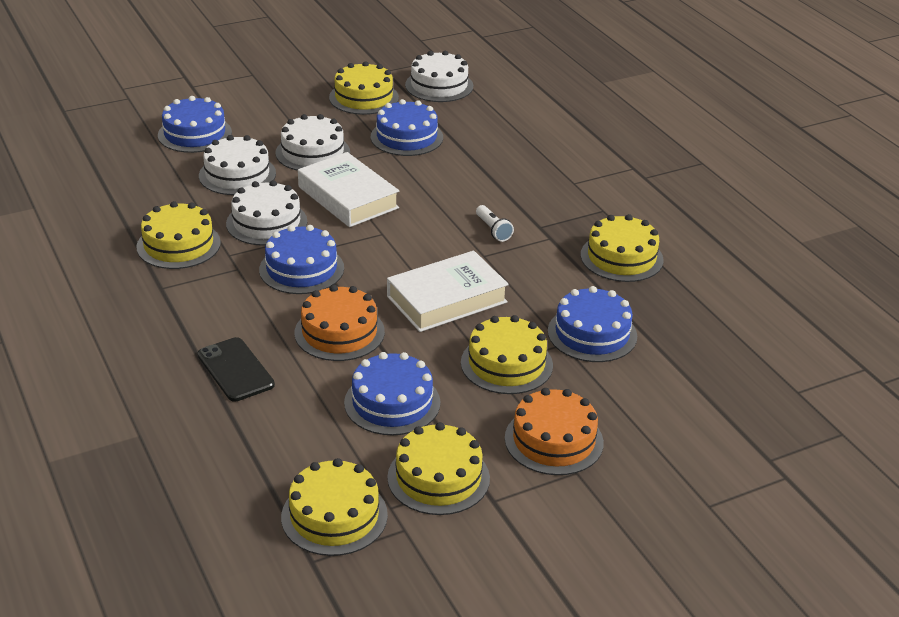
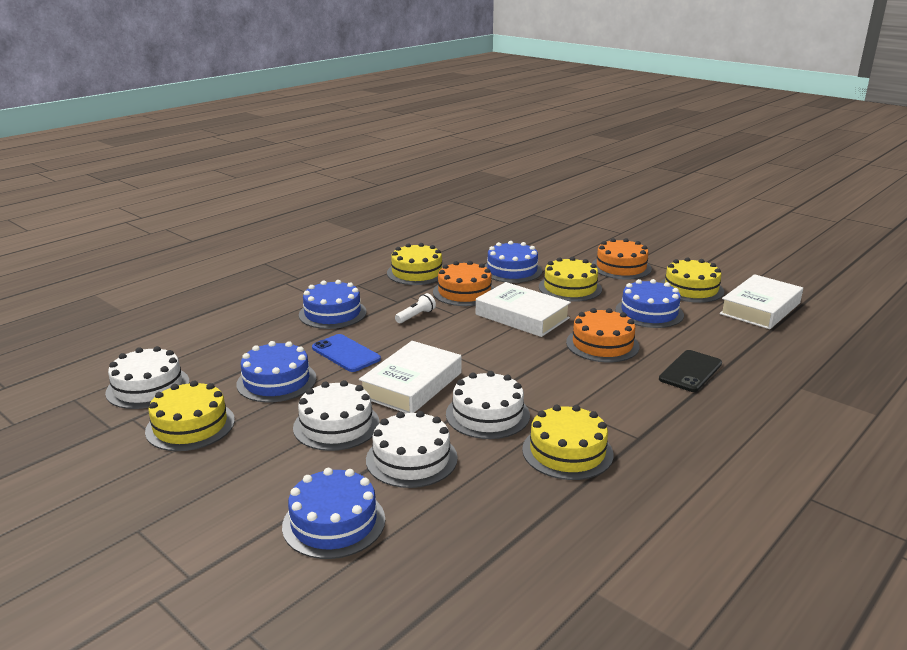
camera: 110 degrees left, 10 degrees down
blue cake [259,225,344,294] -> blue cake moved to [299,280,366,329]
yellow cake [281,458,388,556] -> white book [720,274,803,329]
none -> blue phone [312,334,381,372]
none -> orange cake [433,261,494,306]

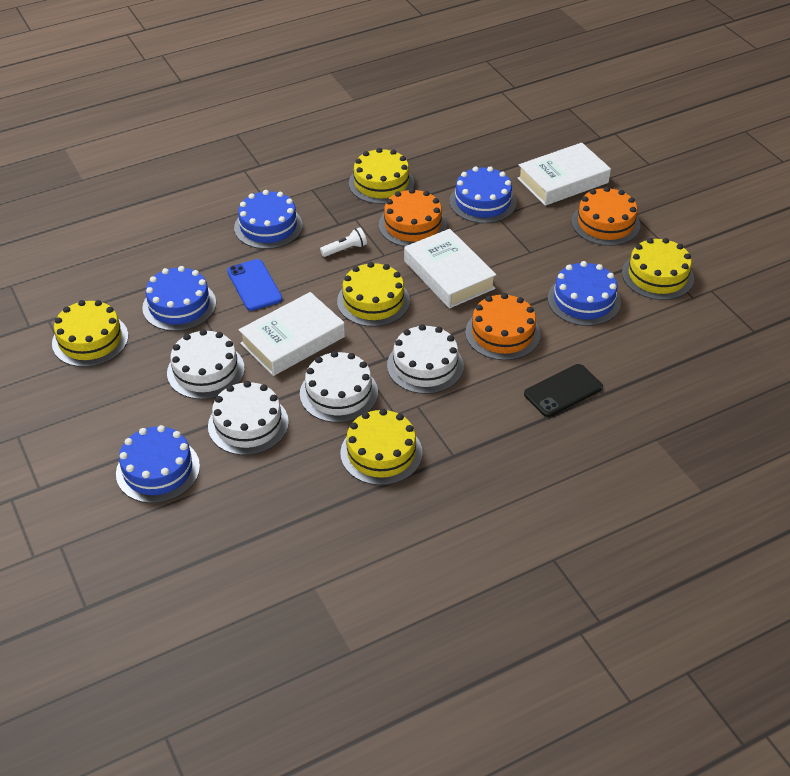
camera: 20 degrees right, 20 degrees up
white cake [105,346,189,409] -> white cake moved to [387,324,464,394]
yellow cake [539,257,602,302] -> yellow cake moved to [337,262,410,327]
white book [720,274,803,329] -> white book moved to [517,143,611,206]

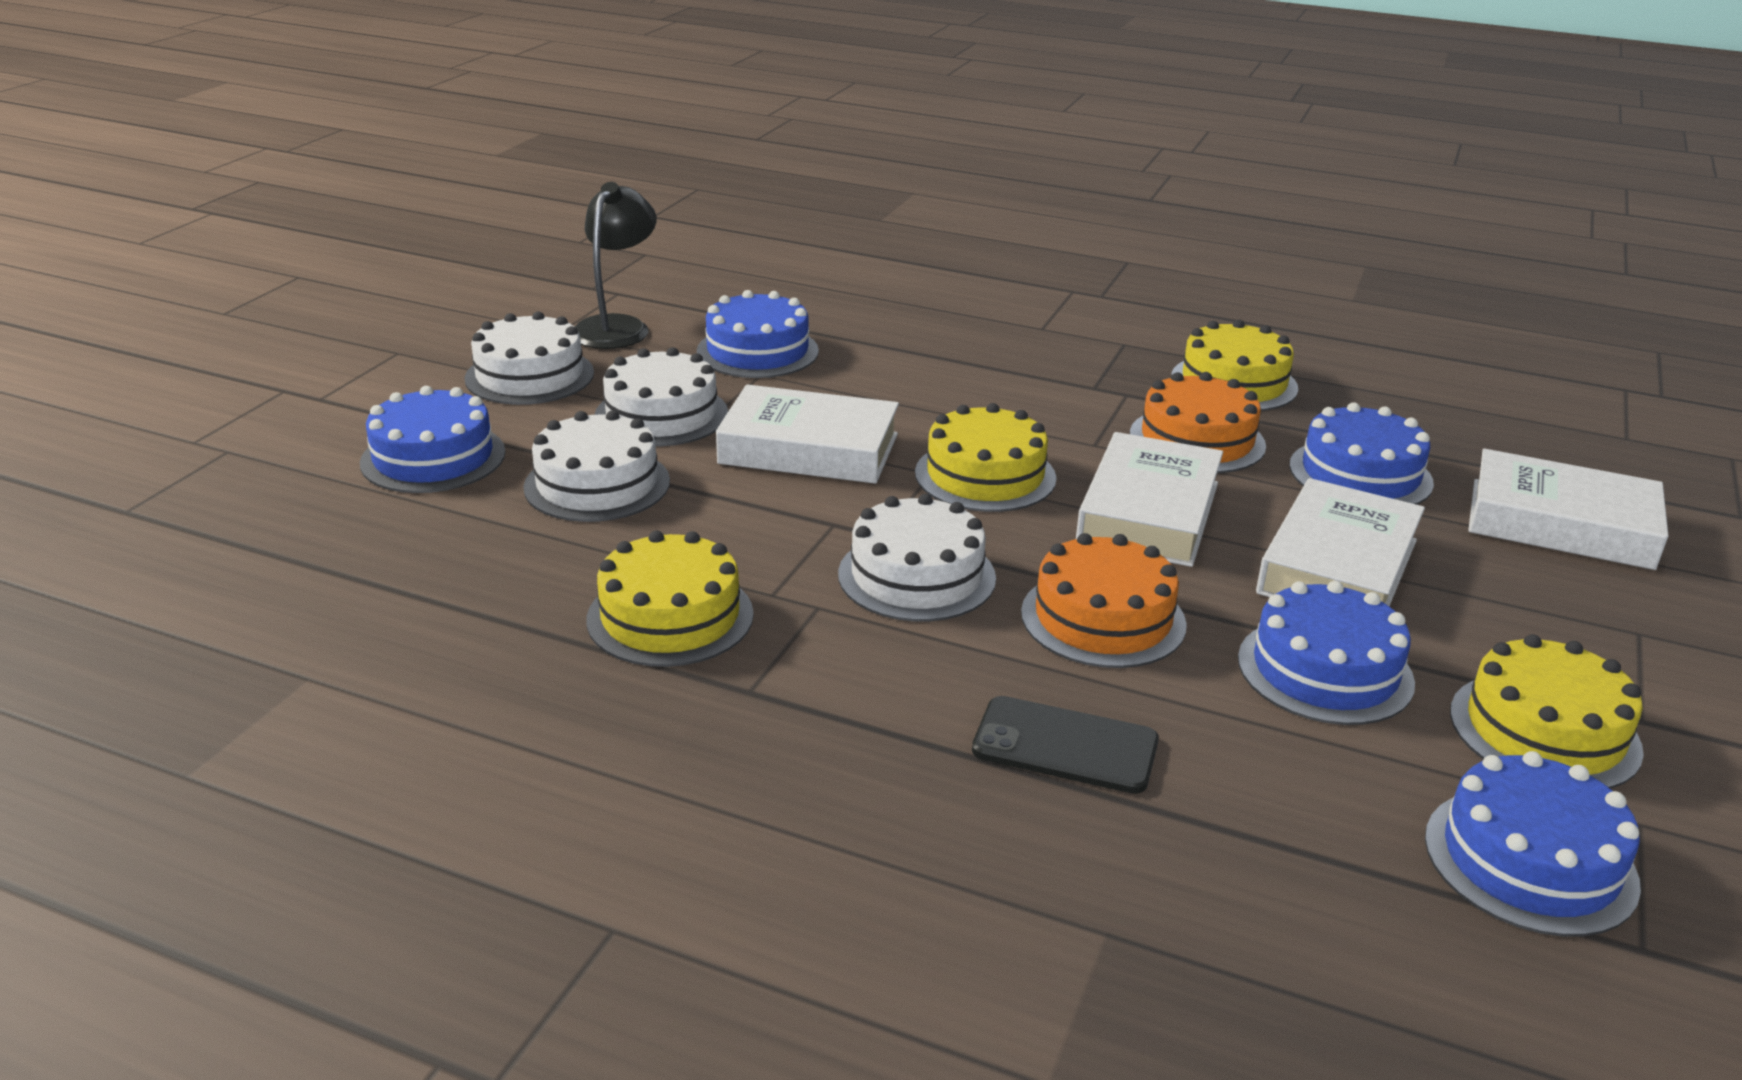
camera: 50 degrees right, 15 degrees down
yellow cake [52,300,128,367] -> black lamp [574,182,656,349]
blue phone [227,259,282,311] -> none
blue cake [234,190,303,249] -> blue cake moved to [1425,751,1641,937]
white cake [300,351,378,423] -> white cake moved to [464,311,594,405]
white flashlight [320,227,367,257] -> none
orange cake [572,187,640,246] -> none
none -> white book [1256,478,1425,606]

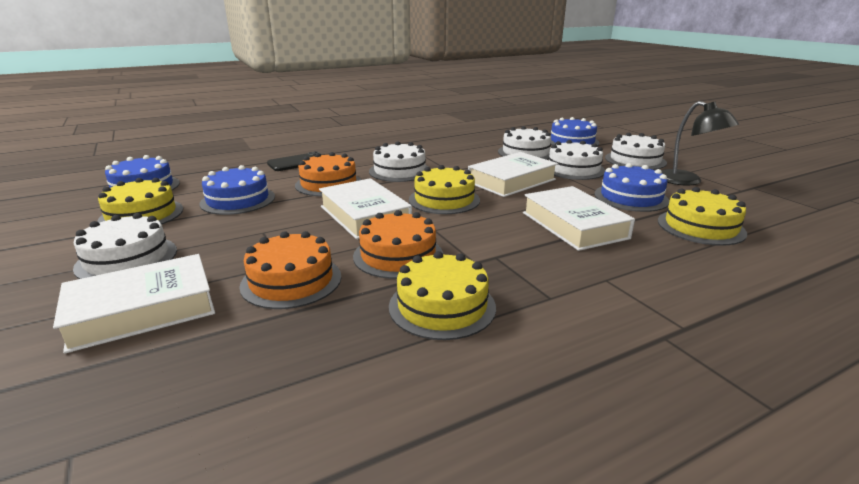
camera: 130 degrees right, 5 degrees down
yellow cake [586,530,754,667] -> yellow cake moved to [658,187,747,246]
white book [1256,478,1425,606] -> white book moved to [523,186,635,251]
blue cake [1289,402,1434,505] -> orange cake [239,231,341,309]
none -> white cake [73,213,177,279]

